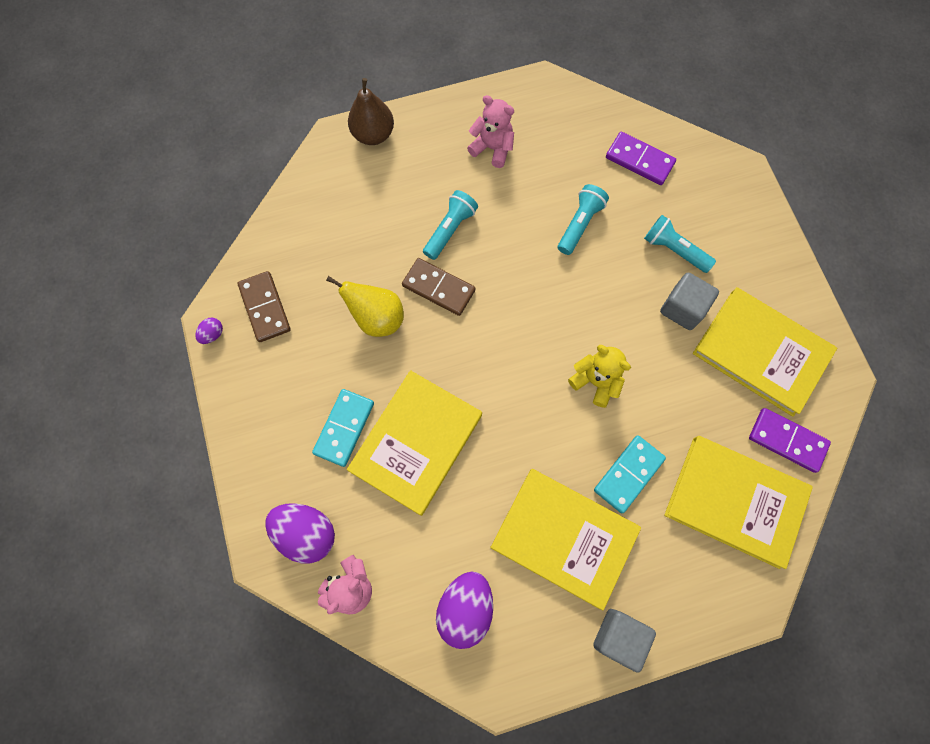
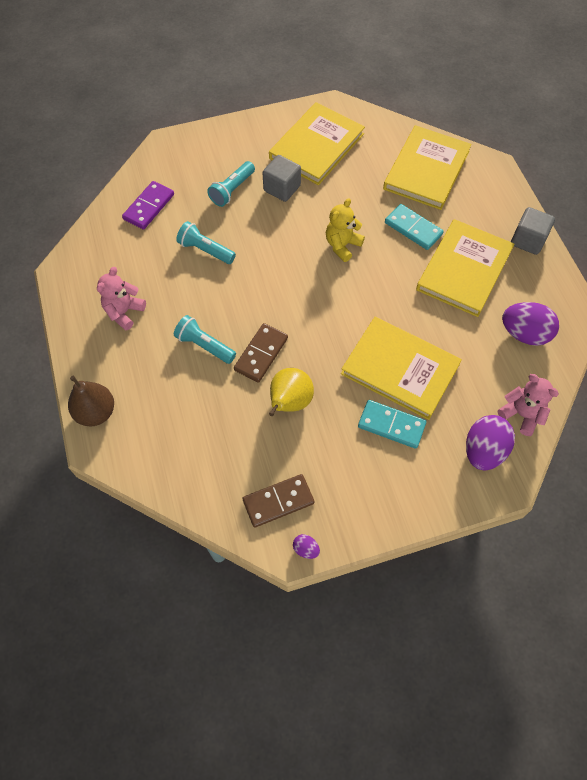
camera: 90 degrees left, 10 degrees down
purple domino [749,408,831,473] -> none

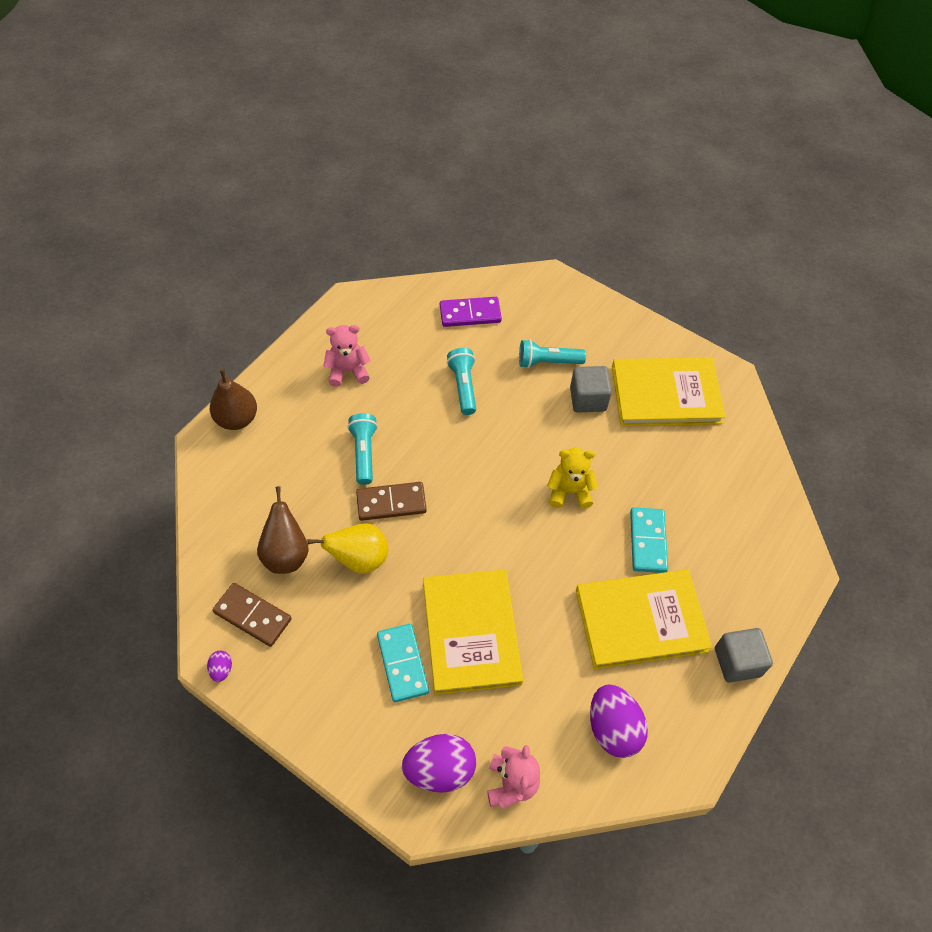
camera: 50 degrees right, 5 degrees down
yellow book [383,125,472,210] -> none
none -> brown pear [257,486,309,574]

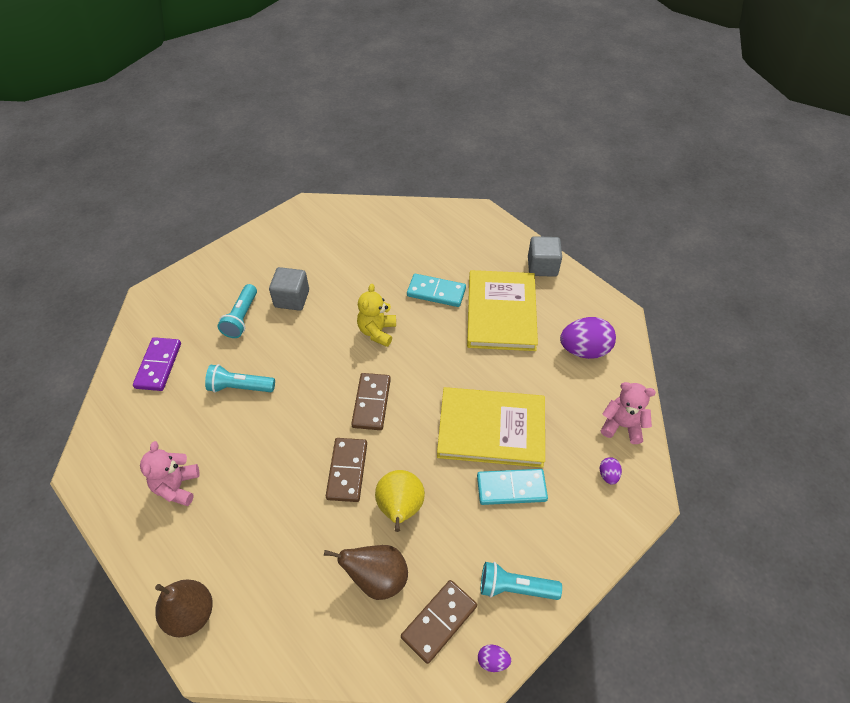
camera: 75 degrees left, 5 degrees down
turquoise flashlight [347,413,378,485] -> turquoise flashlight moved to [481,562,562,600]
purple egg [402,734,476,793] -> purple egg [600,457,622,485], size x0.46
yellow book [612,357,726,426] -> none
none -> brown domino [351,373,391,430]

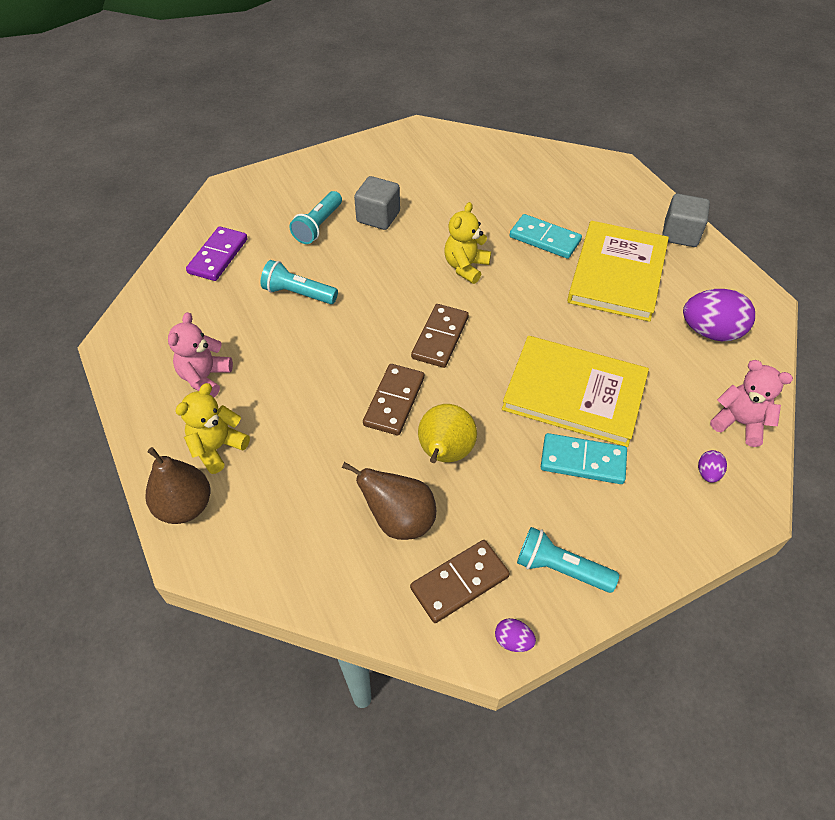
camera: 15 degrees right, 0 degrees up
none -> yellow teddy bear [175,383,250,474]

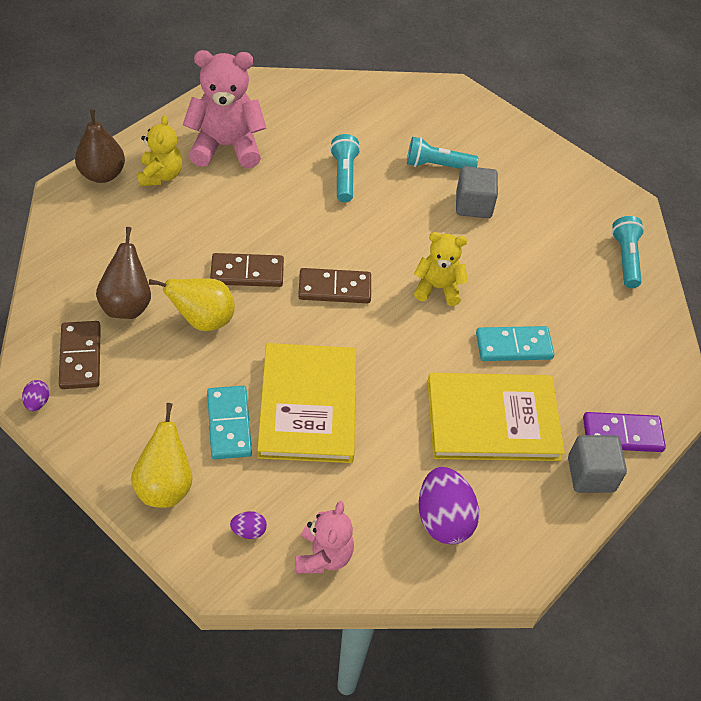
camera: 65 degrees right, 0 degrees up
pink teddy bear [168,312,233,398] -> pink teddy bear [183,50,266,168], size x1.64
yellow teddy bear [175,383,250,474] -> yellow teddy bear turned 75 degrees clockwise [138,115,182,186]
purple domino [186,226,248,281] -> purple domino moved to [583,412,666,452]
brown domino [410,540,510,623] -> brown domino turned 45 degrees clockwise [59,321,101,389]
turquoise domino [510,214,582,259] -> turquoise domino turned 75 degrees clockwise [476,326,554,361]
turquoise flashlight [517,527,619,593] -> turquoise flashlight moved to [612,216,644,288]
none -> yellow pear [131,403,193,508]

